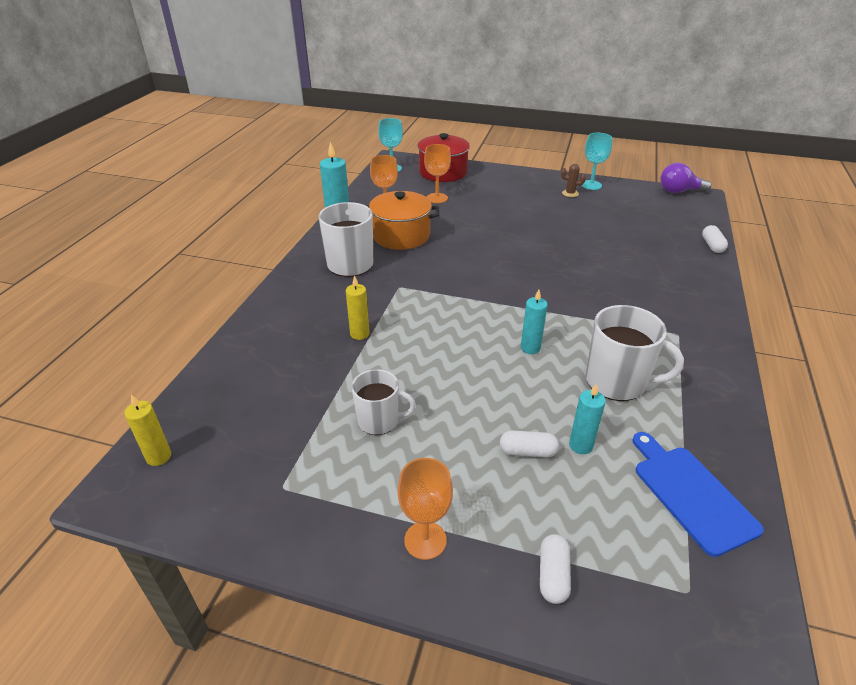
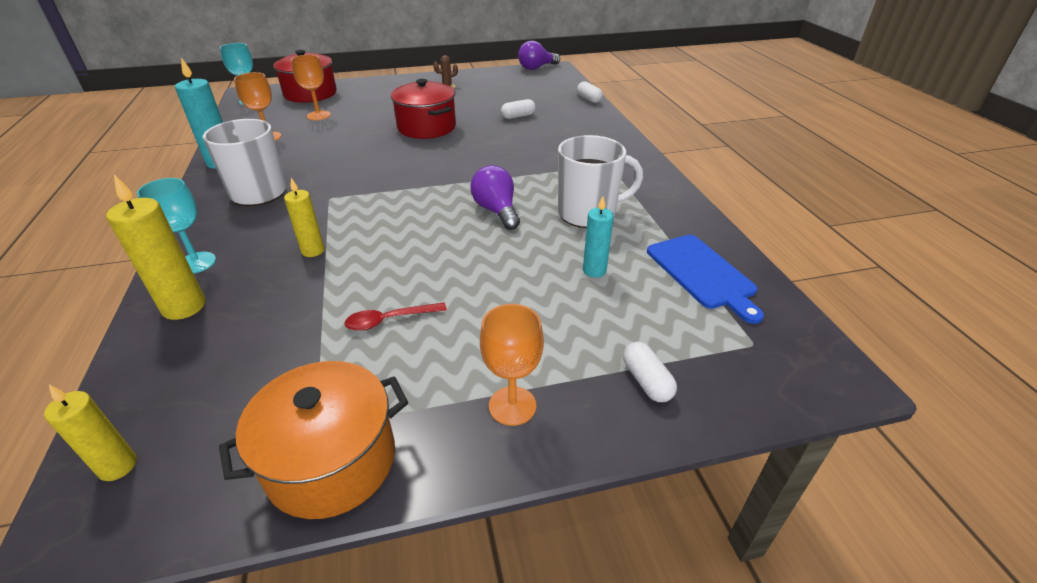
camera: 30 degrees left, 0 degrees up
white mug [351,369,416,435] -> red spoon [344,303,447,331]
orange pot [365,191,439,250] -> orange pot moved to [219,361,408,519]
white capsule [500,430,559,458] -> white capsule moved to [501,99,536,119]
turquoise candle [521,290,548,354] -> purple light bulb [470,165,520,230]
turquoise goblet [581,133,612,190] -> turquoise goblet moved to [137,178,216,274]
blue cutting board [633,432,764,557] -> blue cutting board turned 150 degrees counterclockwise [647,235,764,324]
none -> yellow candle [107,175,205,320]
none -> red pot [391,79,456,139]

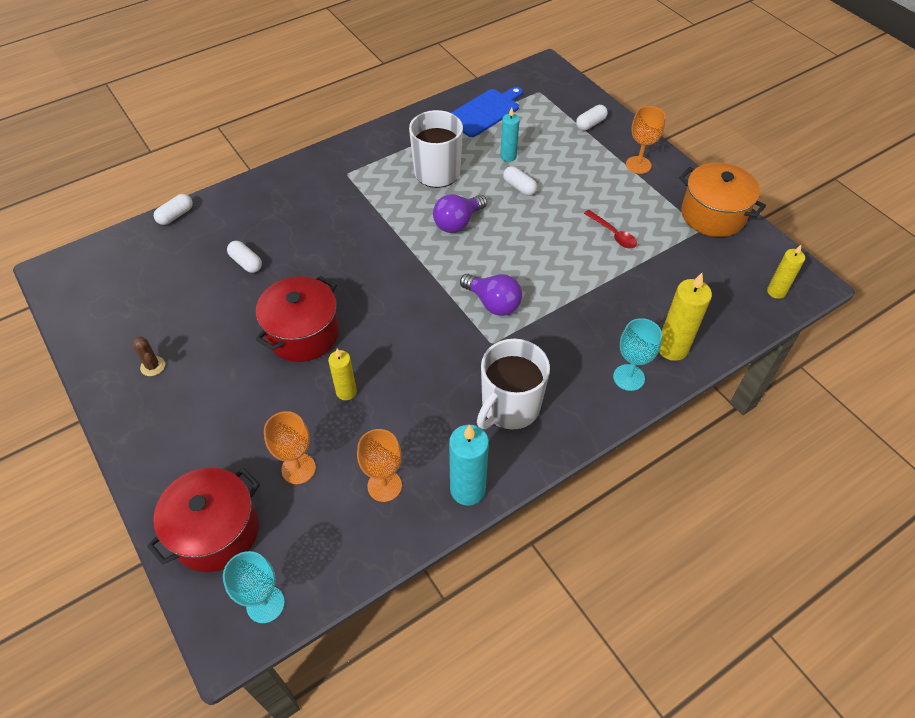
camera: 110 degrees left, 15 degrees up
yellow candle [284,178,325,257] -> yellow candle moved to [328,349,357,400]
purple light bulb [518,41,560,70] -> purple light bulb moved to [460,274,522,316]
none -> white capsule [503,166,538,196]

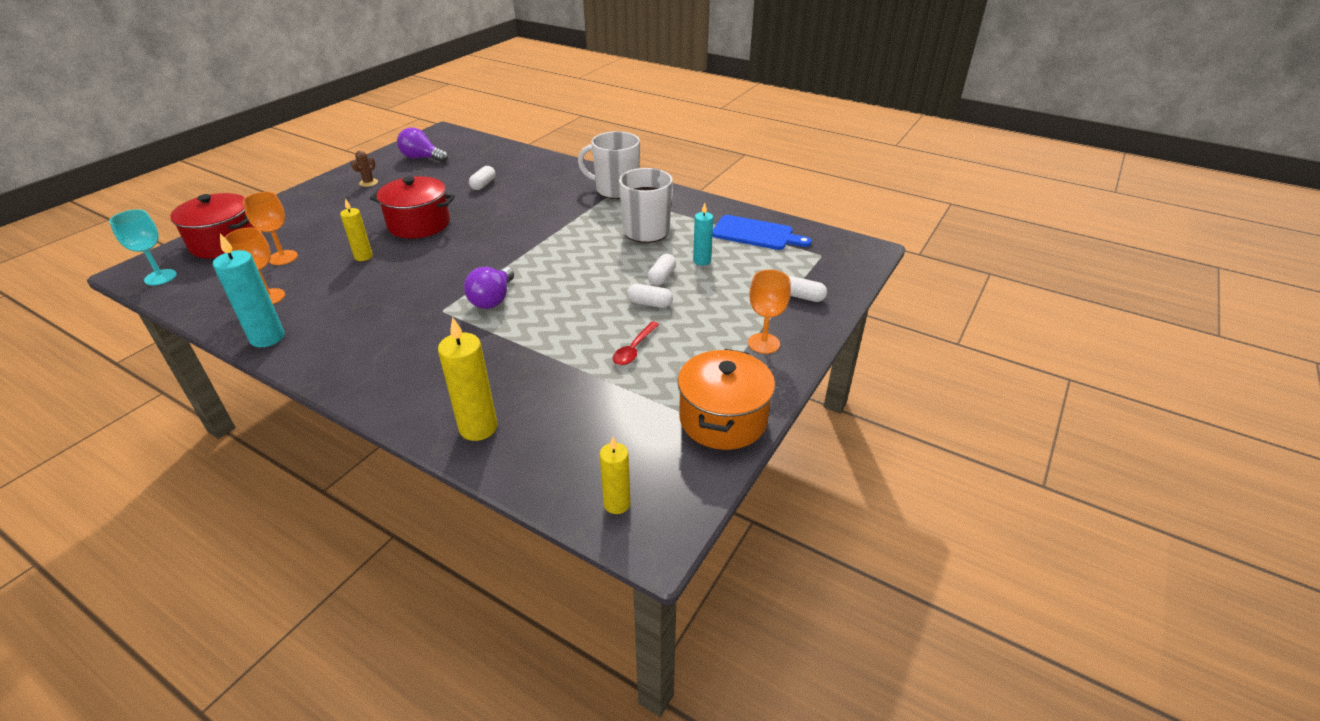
camera: 65 degrees right, 15 degrees down
white capsule [154,194,193,225] -> white capsule moved to [627,284,673,308]
purple light bulb [433,194,487,233] -> purple light bulb moved to [397,127,448,162]
white mug [477,338,550,430] -> white mug moved to [578,131,640,199]
turquoise goblet [613,318,662,391] -> none

